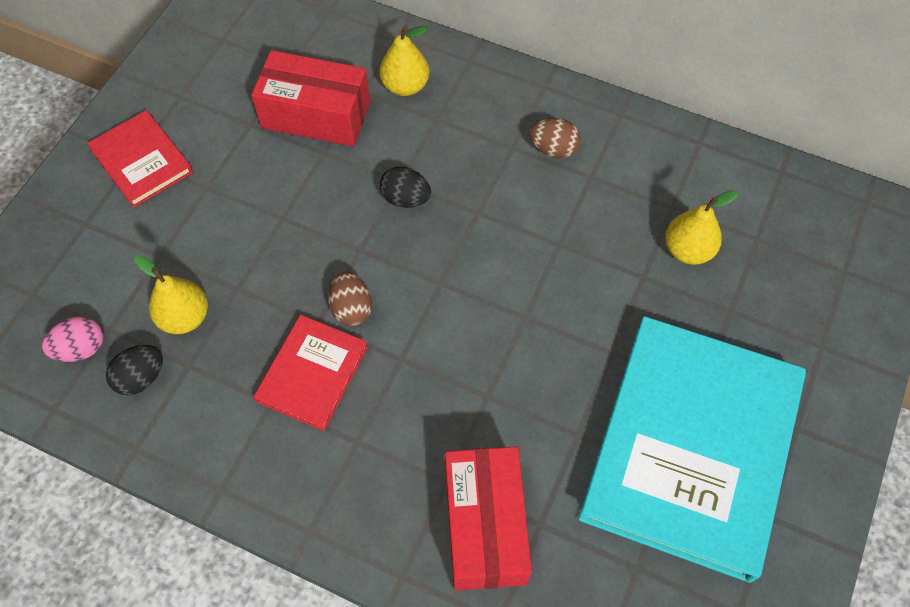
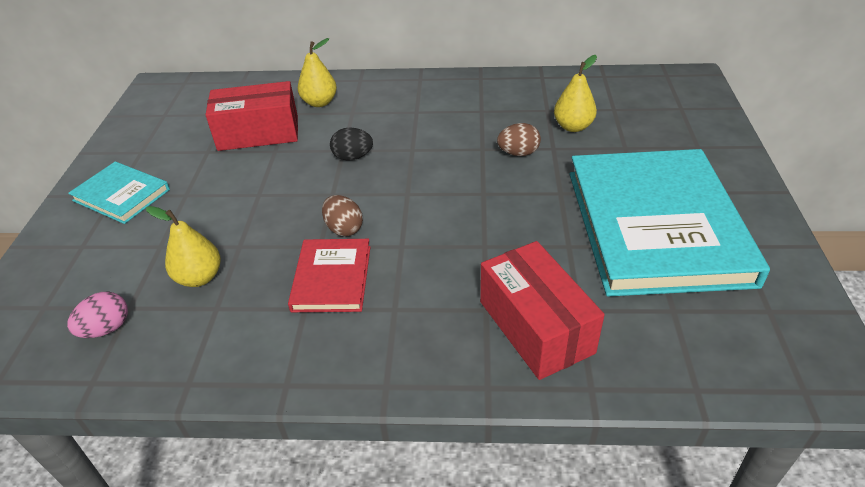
camera: 20 degrees left, 20 degrees down
red book [87,110,193,208] -> turquoise book [68,161,170,224]
black egg [106,345,163,395] -> none
brown egg [529,118,581,158] -> brown egg moved to [497,123,541,156]

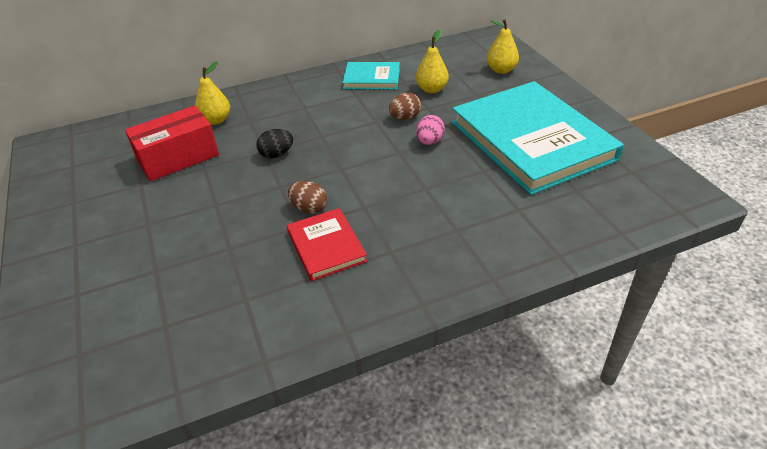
camera: 25 degrees left, 0 degrees up
pink egg [67,292,128,338] -> pink egg moved to [416,115,444,145]
turquoise book [68,161,170,224] -> turquoise book moved to [342,62,400,90]
yellow pear [146,206,221,287] -> yellow pear moved to [487,19,519,74]
red box [480,241,605,380] -> none

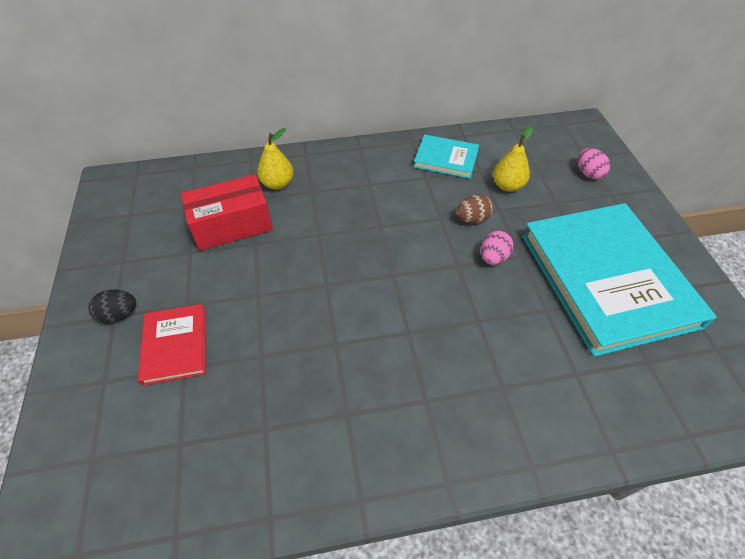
camera: 10 degrees right, 10 degrees up
black egg [256,129,293,158] -> black egg moved to [88,290,136,323]
red book [287,208,367,281] -> red book moved to [138,304,206,386]
brown egg [288,181,327,214] -> none
yellow pear [487,19,519,74] -> pink egg [578,148,610,179]

